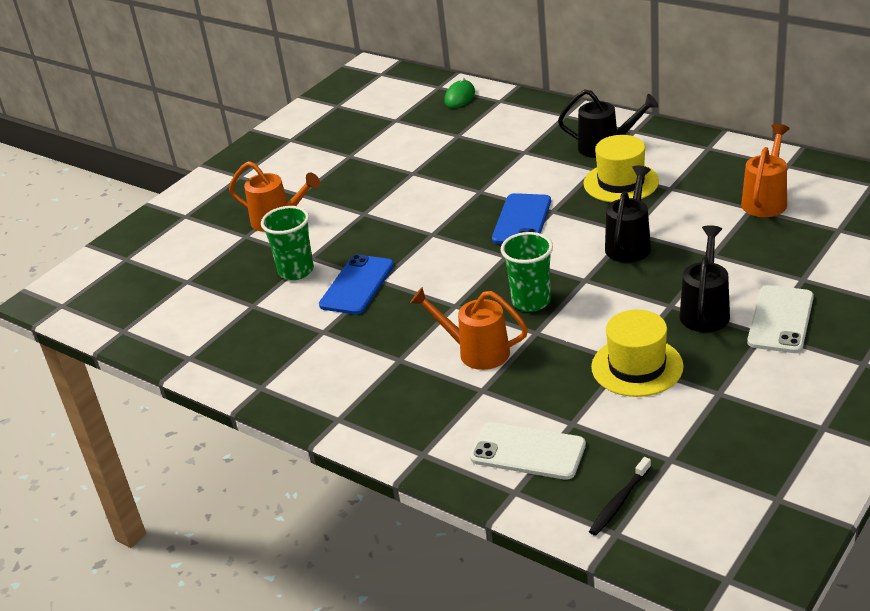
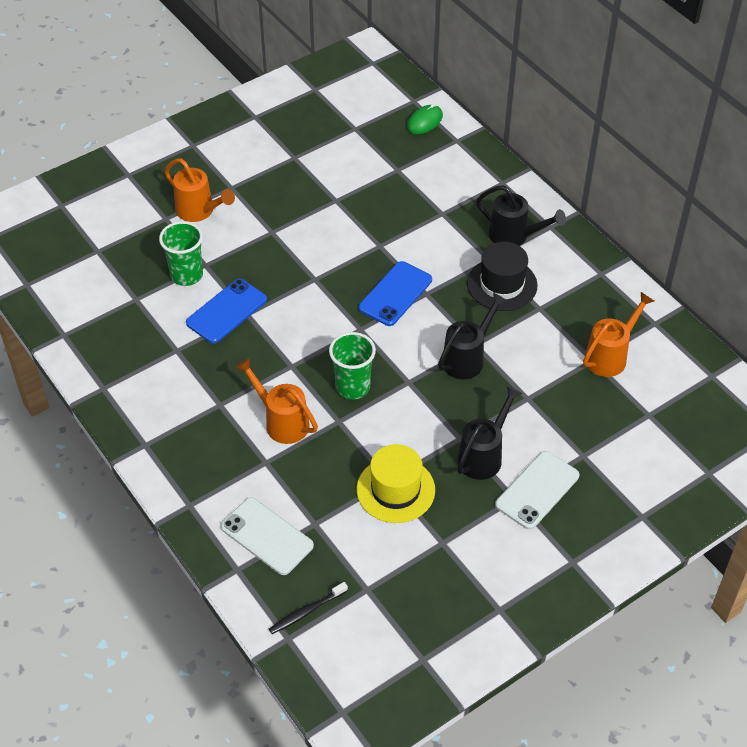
camera: 15 degrees right, 15 degrees up
yellow hat [583,135,659,202] -> black hat [467,241,538,311]

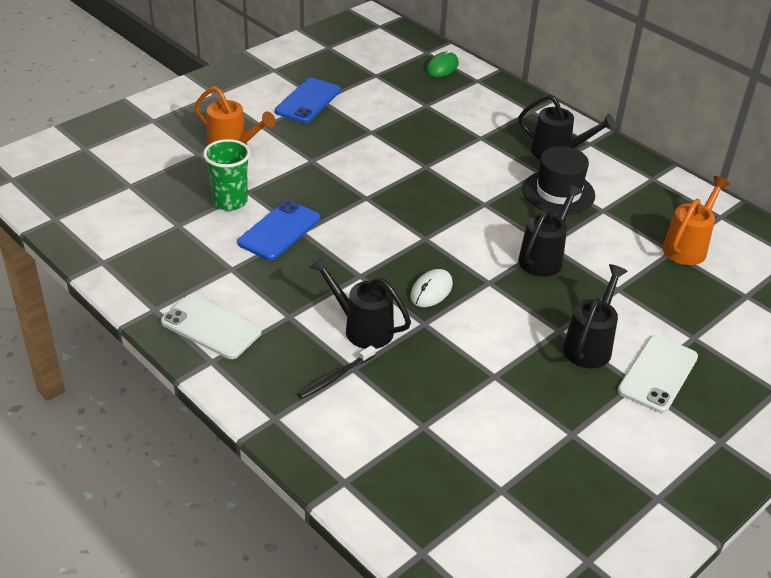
camera: 10 degrees left, 10 degrees down
white phone [221,497,314,575] -> white phone moved to [161,294,262,359]
orange watering can [236,358,318,444] -> black watering can [310,256,411,349]
black toothbrush [269,582,348,634] -> black toothbrush moved to [298,345,375,399]
green cup [329,332,376,399] -> white mouse [410,269,453,307]
yellow hat [357,444,435,523] -> none
blue phone [359,261,432,326] -> blue phone moved to [275,78,341,123]

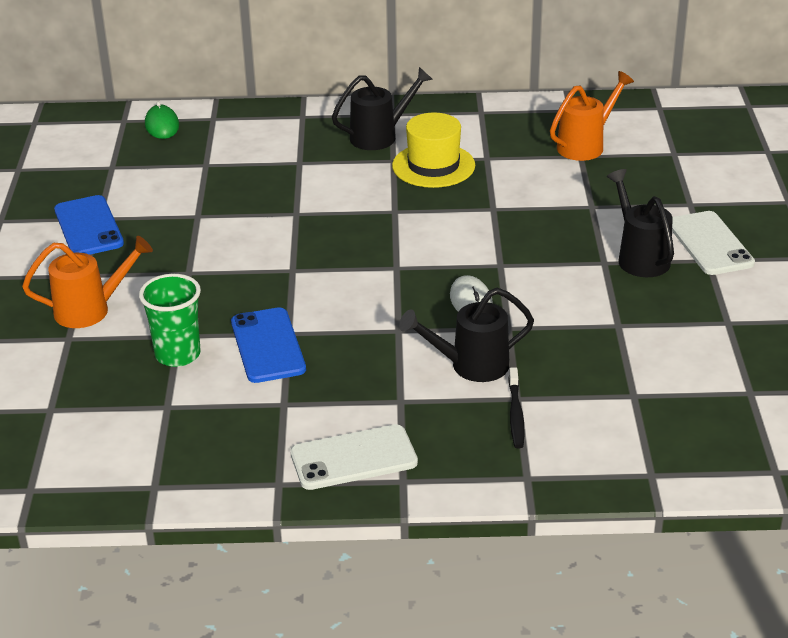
camera: 45 degrees left, 5 degrees down
black watering can [518,184,583,276] -> none
black hat [523,146,595,215] -> yellow hat [392,113,475,188]
orange watering can [663,176,730,265] -> orange watering can turned 60 degrees clockwise [550,71,634,161]

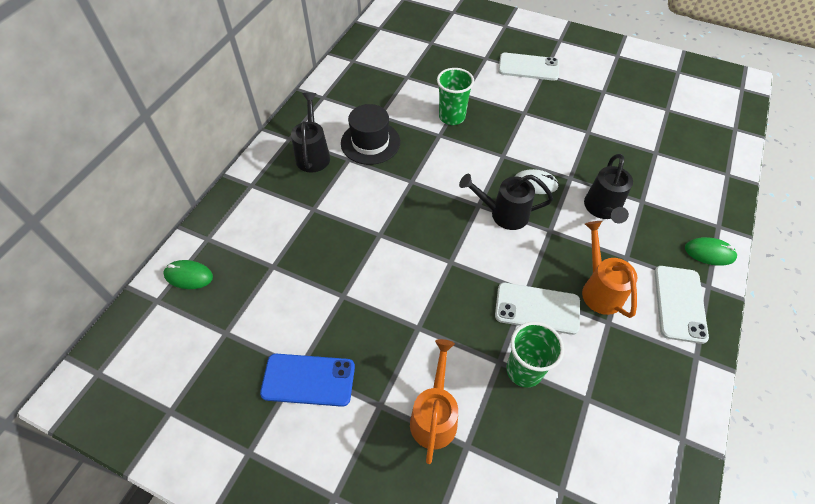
camera: 65 degrees left, 20 degrees up
blue phone [231,307,306,383] -> white phone [495,283,580,335]
yellow hat [392,113,475,188] -> black hat [341,104,400,165]
black toothbrush [508,367,525,448] -> none
orange watering can [550,71,634,161] -> orange watering can moved to [582,221,637,318]
black watering can [607,169,674,277] -> black watering can moved to [459,174,553,230]
none -> green cup [437,68,474,125]
none -> green mouse [685,237,738,266]

